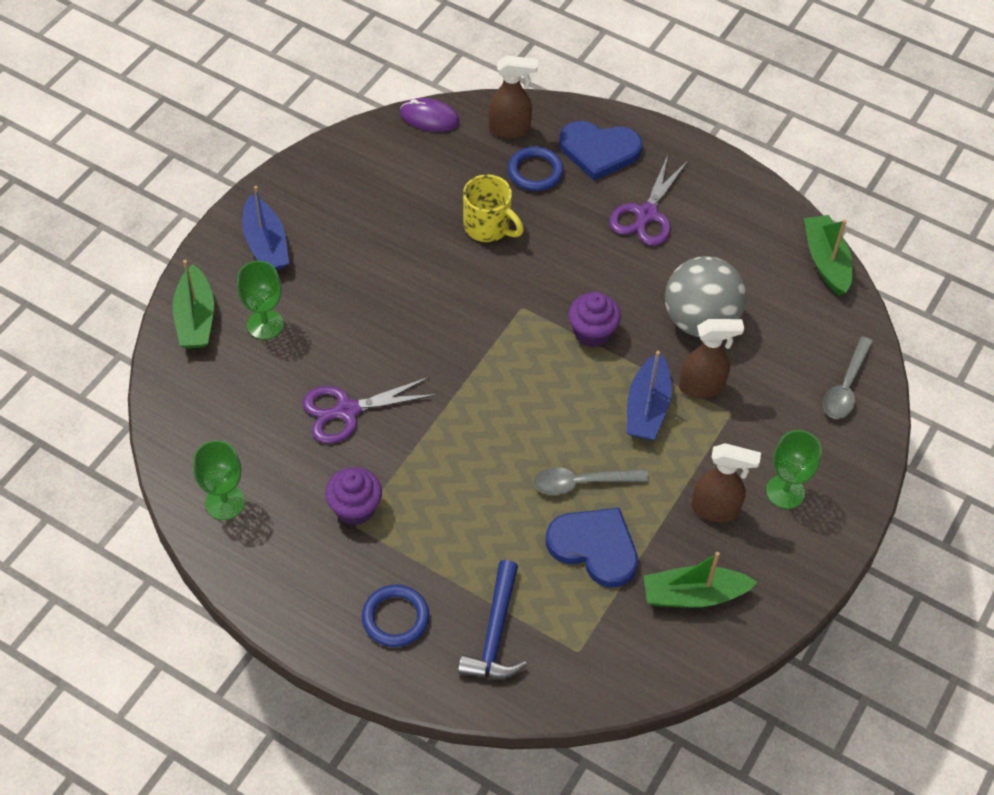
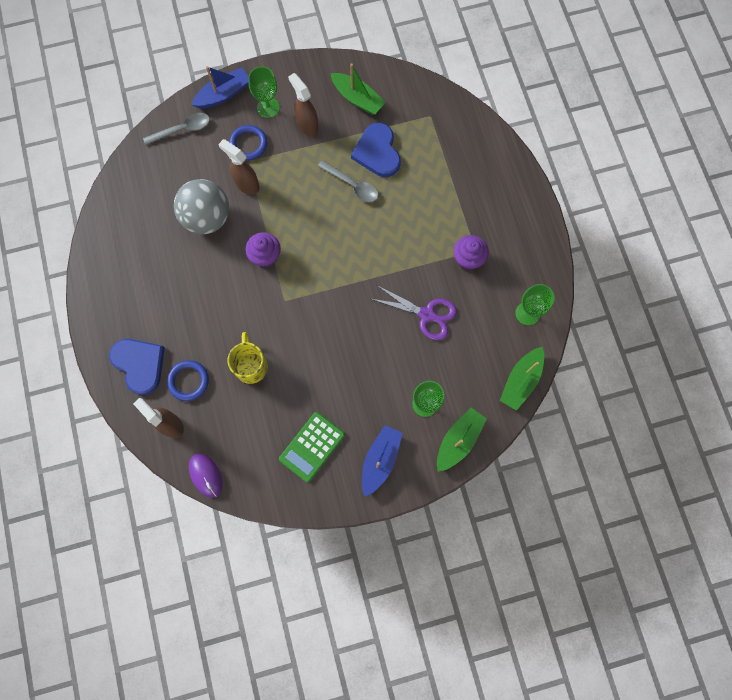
camera: 135 degrees left, 20 degrees up
blue ring [362,585,430,647] -> blue ring moved to [229,125,267,160]
blue hammer [458,560,527,679] -> none
purple scissors [609,155,688,246] -> none
blue boat [627,351,672,440] -> blue boat moved to [191,66,249,109]
green boat [804,215,853,296] -> green boat moved to [500,347,544,411]
none -> green calculator [279,412,345,482]

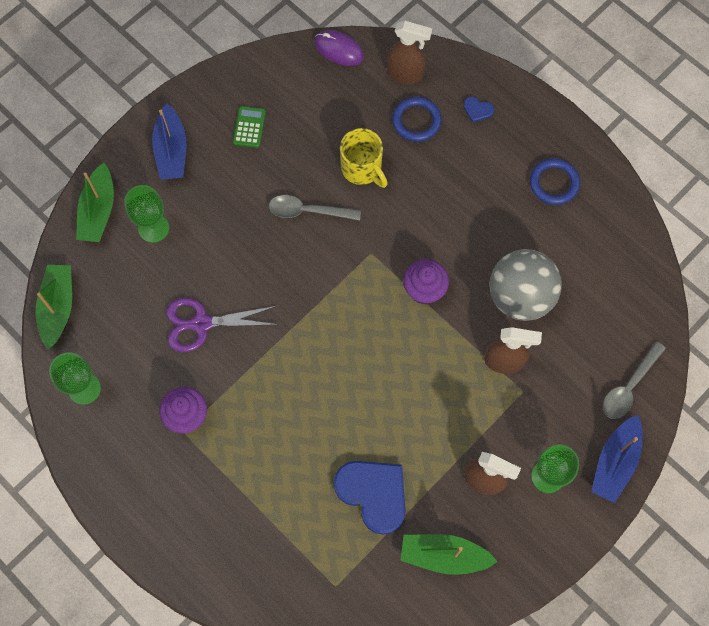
camera: 150 degrees right, 5 degrees down
blue heart [109,339,165,395] -> blue heart [463,97,494,123], size x0.43
blue ring [229,125,267,160] -> blue ring moved to [530,158,580,205]
green calculator [279,412,345,482] -> green calculator [233,106,266,148], size x0.59
grey spoon [318,160,378,202] -> grey spoon moved to [269,195,361,220]

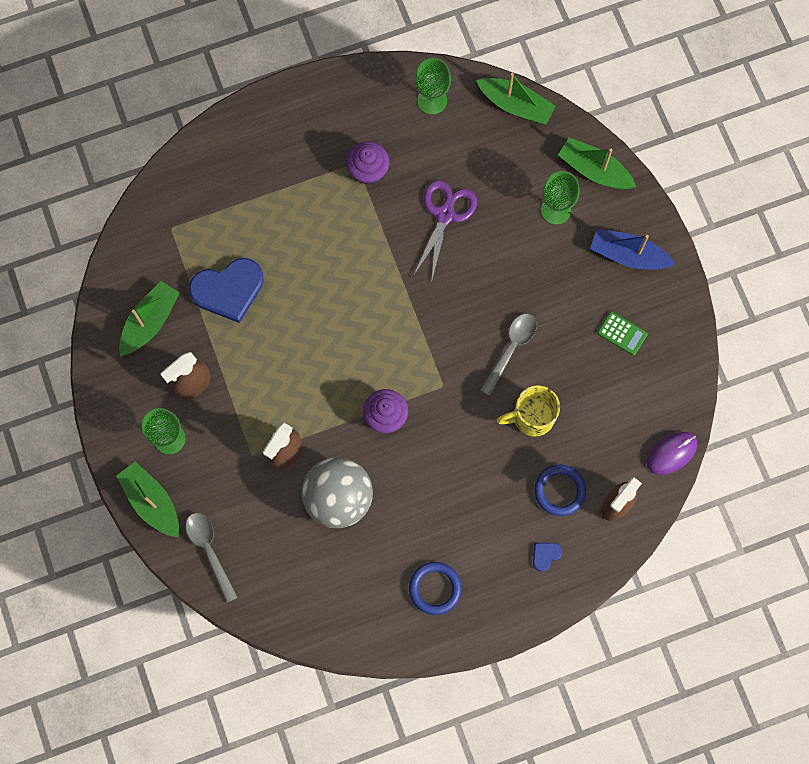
camera: 115 degrees right, 5 degrees up
blue boat [591,415,642,503] -> green boat [116,461,179,537]

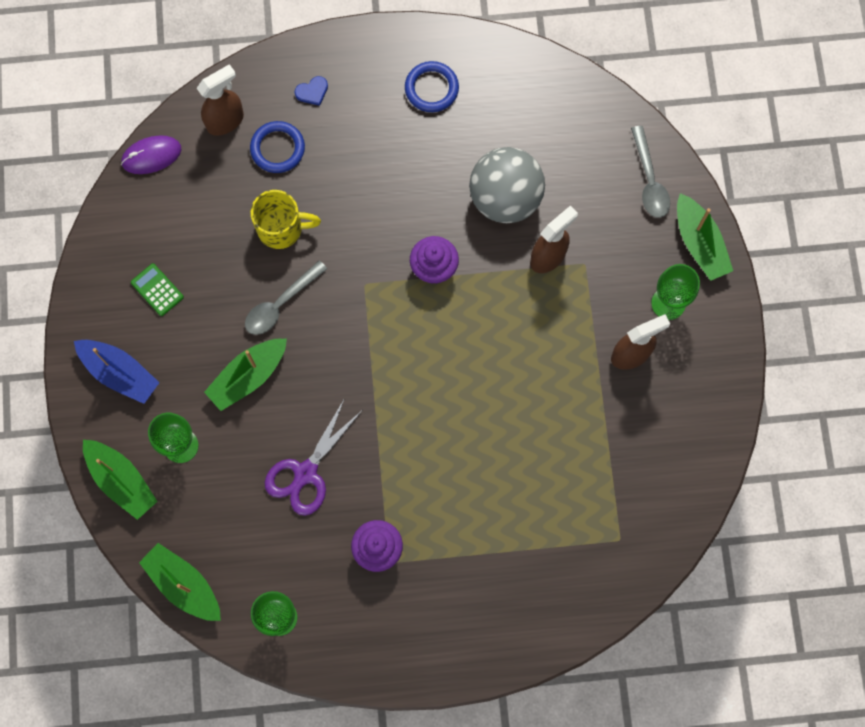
camera: 165 degrees left, 0 degrees up
green boat [119,281,180,356] -> green boat moved to [204,339,287,411]
blue heart [189,258,264,323] -> none

